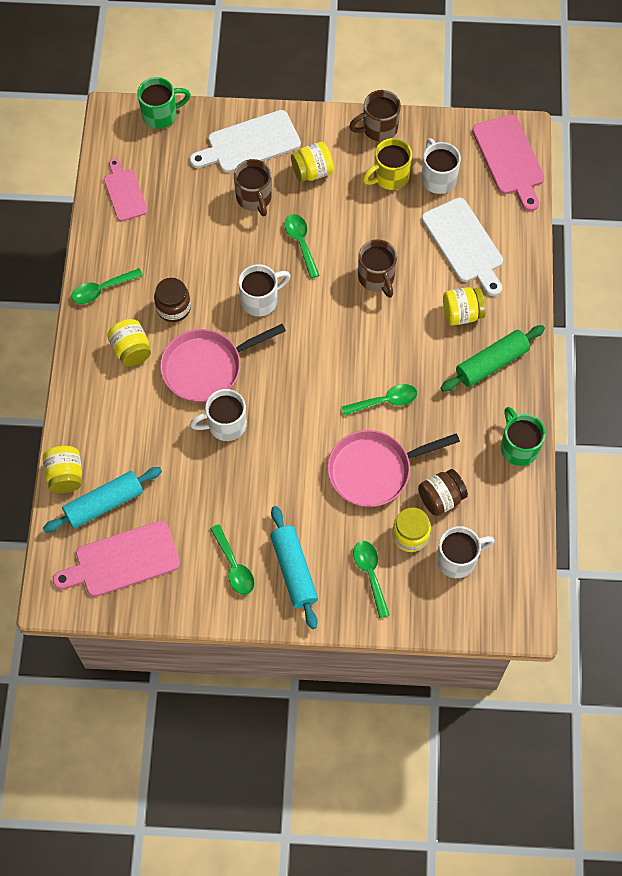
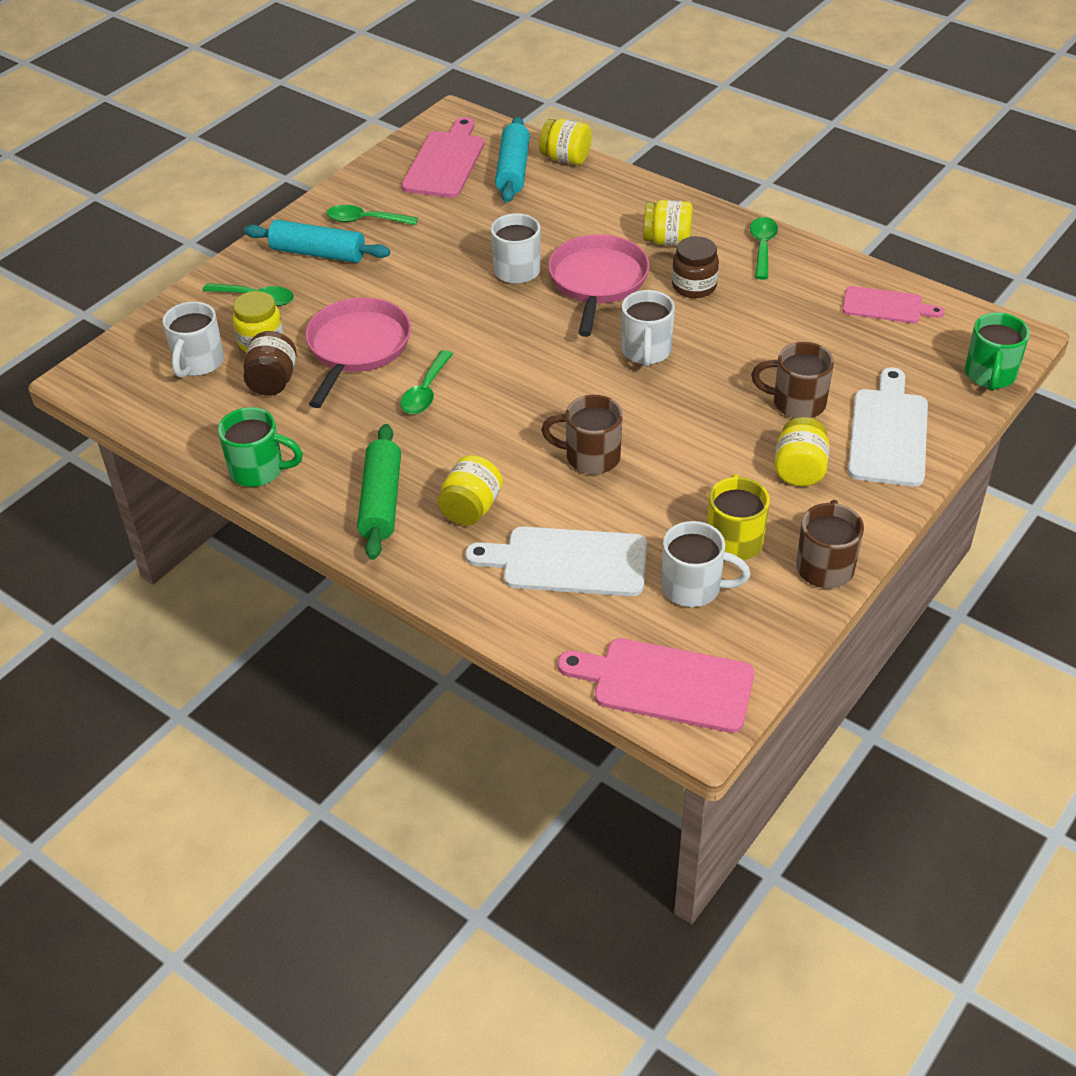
camera: 125 degrees right, 20 degrees down
green spoon [285,214,319,278] -> none

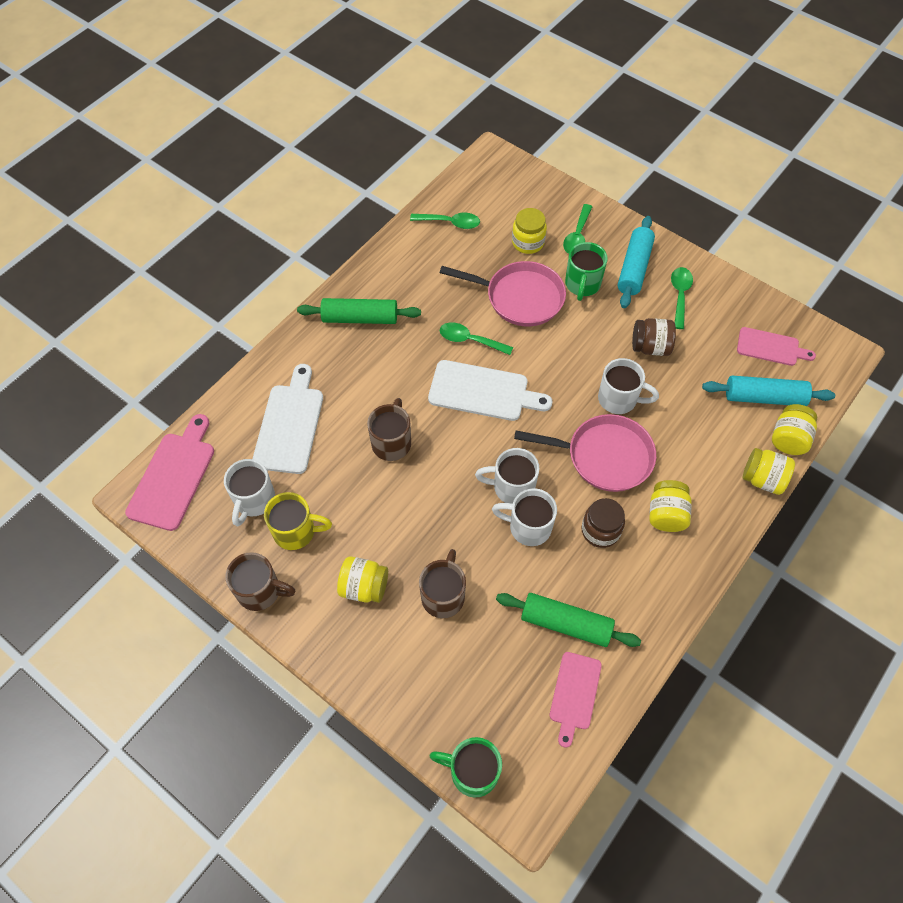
camera: 90 degrees right, 15 degrees up
white mug [162,301,224,378] -> white mug moved to [492,488,557,546]
green mug [218,407,303,487] -> green mug moved to [565,242,608,301]
brown jar [244,331,297,396] -> brown jar moved to [632,318,676,356]
pink cutting board [402,117,484,198] -> pink cutting board [737,327,816,366], size x0.64
yellow jar [438,455,503,526] -> yellow jar moved to [743,448,795,495]
green spoon [750,217,778,280] -> green spoon moved to [410,213,480,229]
white cutting board [848,367,928,487] -> white cutting board moved to [428,360,552,421]
none -> green rolling pin [496,593,641,647]

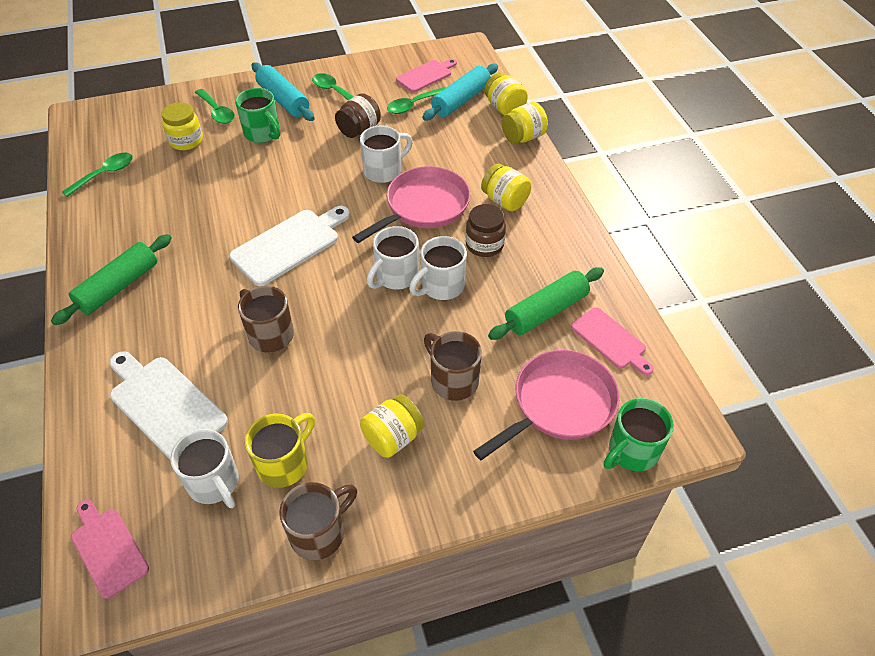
camera: 55 degrees left, 10 degrees down
pink cutting board [125,414,214,531] -> pink cutting board [71,500,149,599], size x0.64
pink pan [440,261,566,326] -> pink pan moved to [473,350,620,460]
green spoon [440,322,513,355] -> green spoon moved to [387,87,445,114]

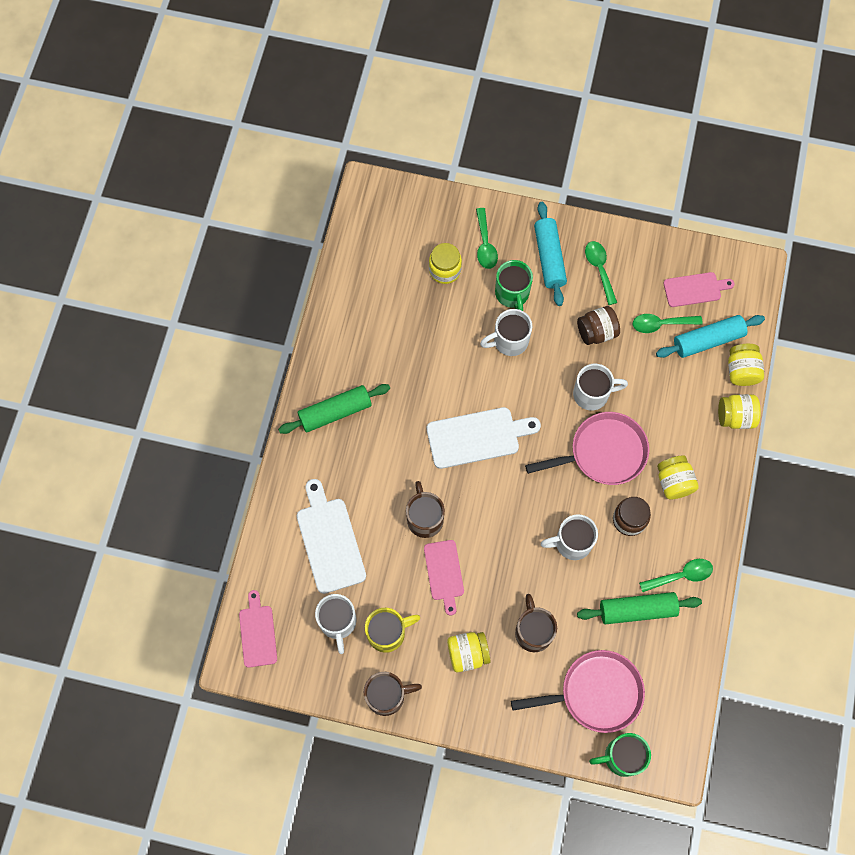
camera: 30 degrees right, 20 degrees up
green spoon [62,152,133,197] -> green spoon moved to [639,559,713,592]
white mug [367,226,419,290] -> white mug moved to [480,309,532,356]
pink cutting board [571,307,654,375] -> pink cutting board moved to [424,540,464,616]

